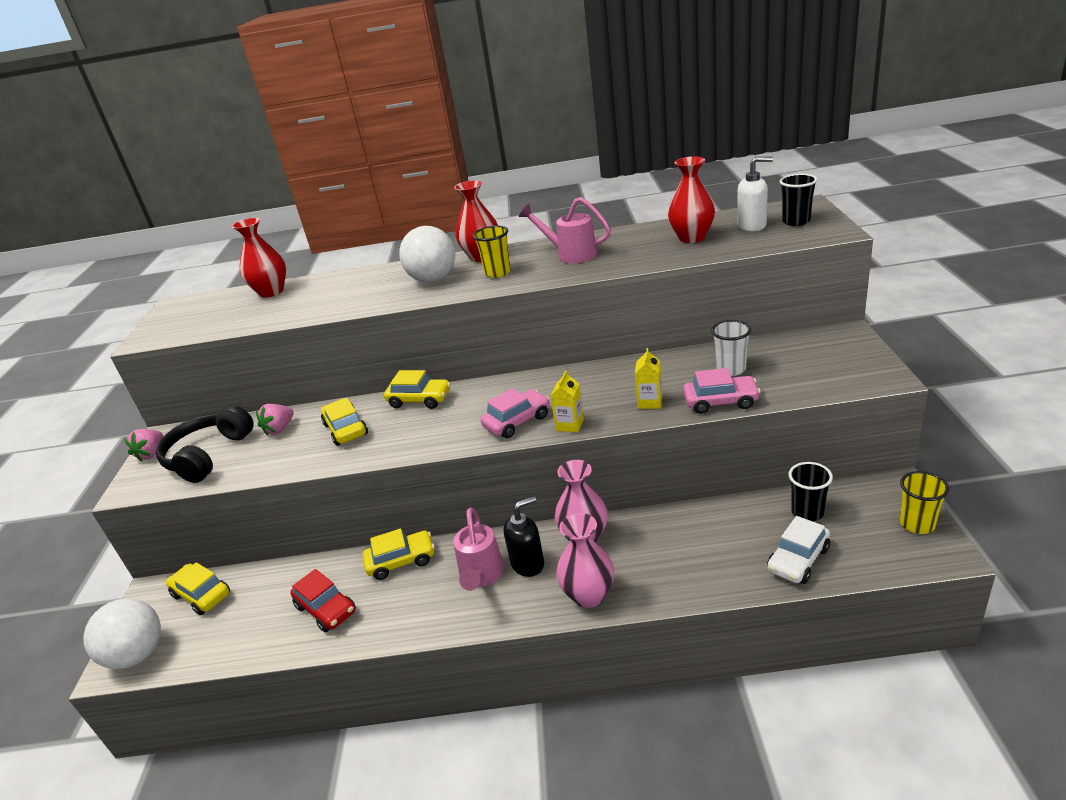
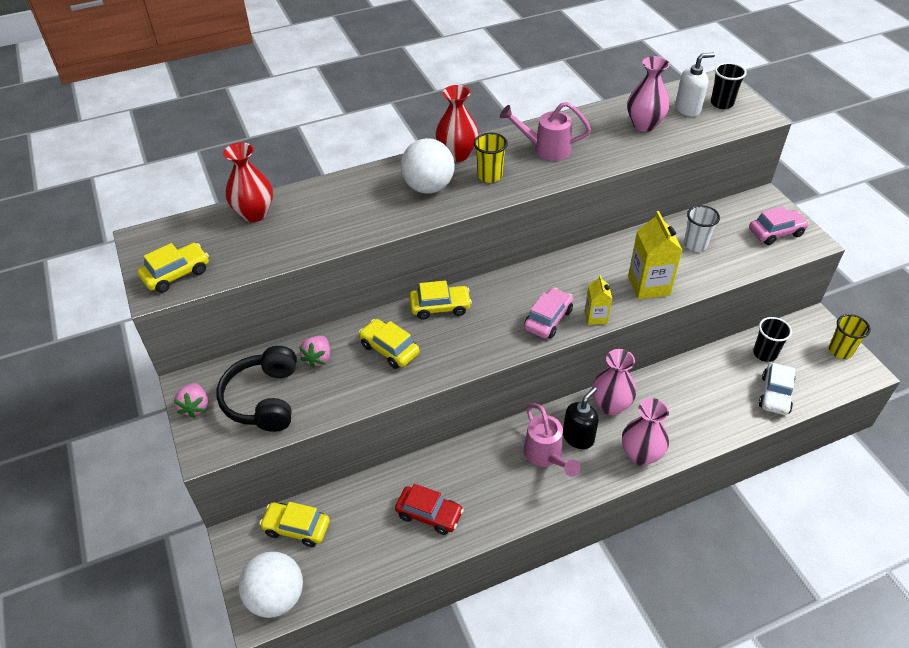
camera: 25 degrees left, 15 degrees up
yellow car [363,528,435,580] -> yellow car moved to [137,243,209,293]
yellow carton [635,348,662,409] -> yellow carton [628,211,682,299], size x1.74
red vase [668,156,715,243] -> pink vase [627,56,670,132]
pink car [683,368,761,414] -> pink car moved to [749,206,809,245]

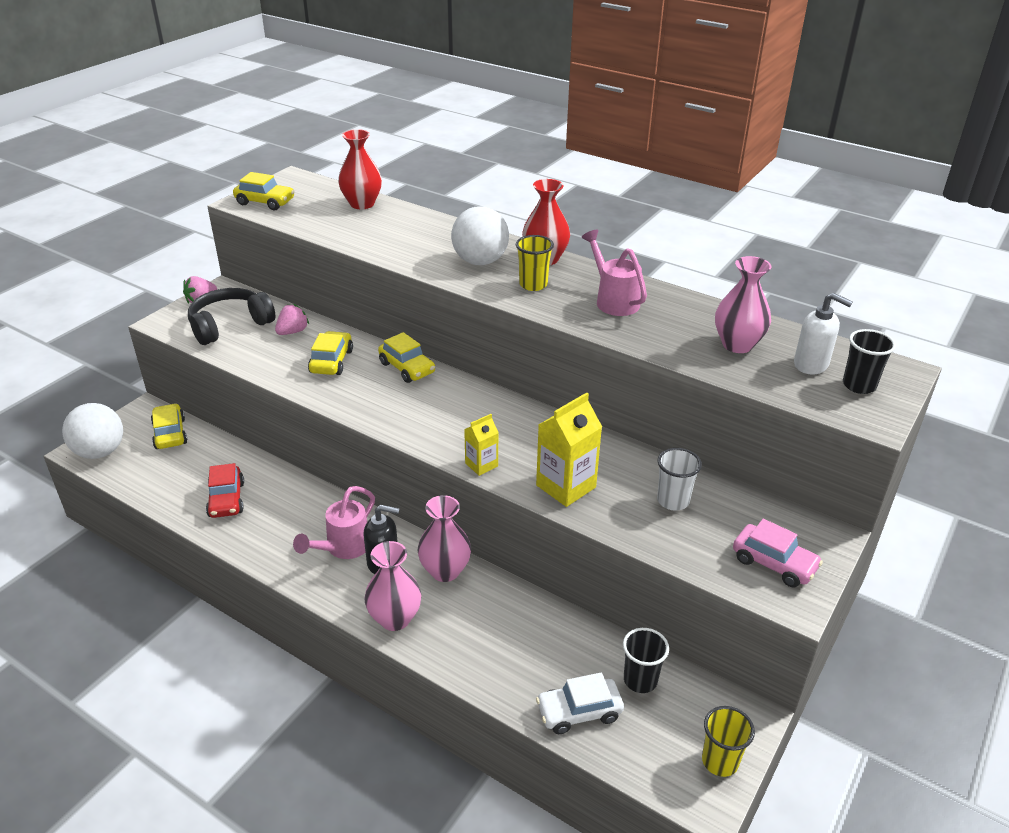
camera: 55 degrees right, 10 degrees down
pink strawberry [299,336,330,368] -> pink strawberry turned 150 degrees clockwise [275,304,309,335]
pink car [524,288,573,339] -> none

